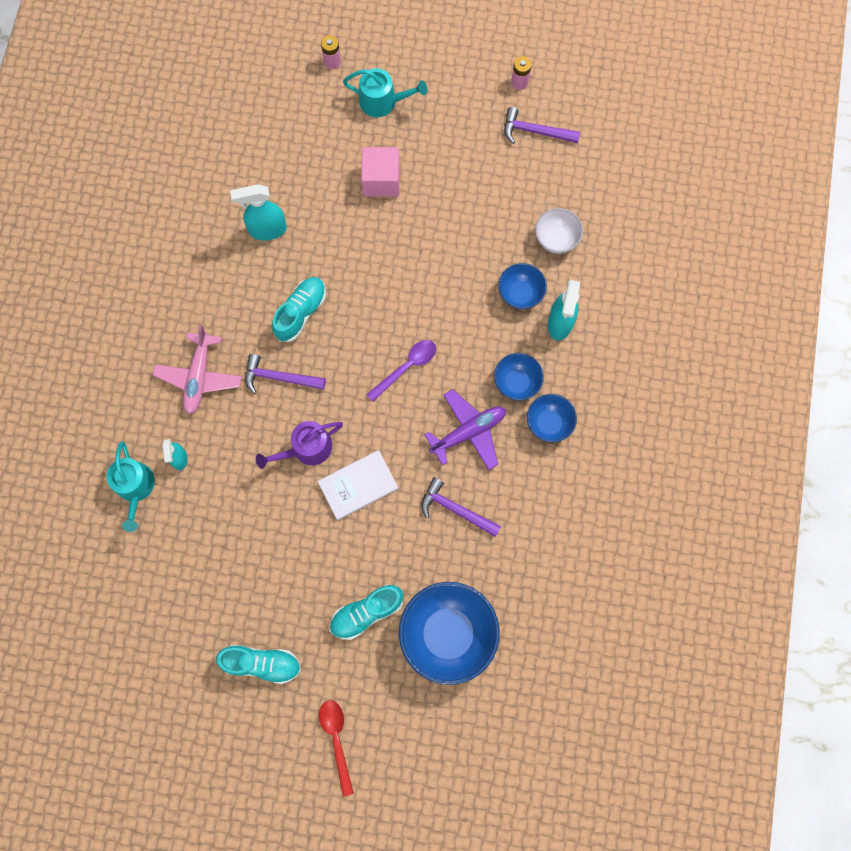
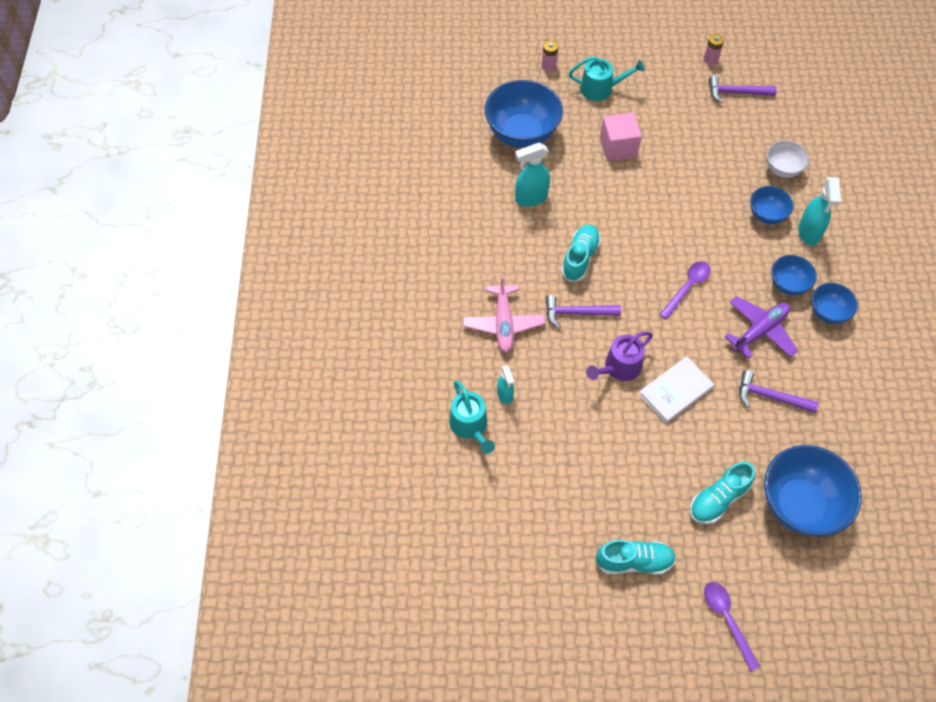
camera: 10 degrees left, 15 degrees down
red spoon [319,700,354,796] -> purple spoon [704,582,760,671]
none -> blue bowl [485,80,563,148]

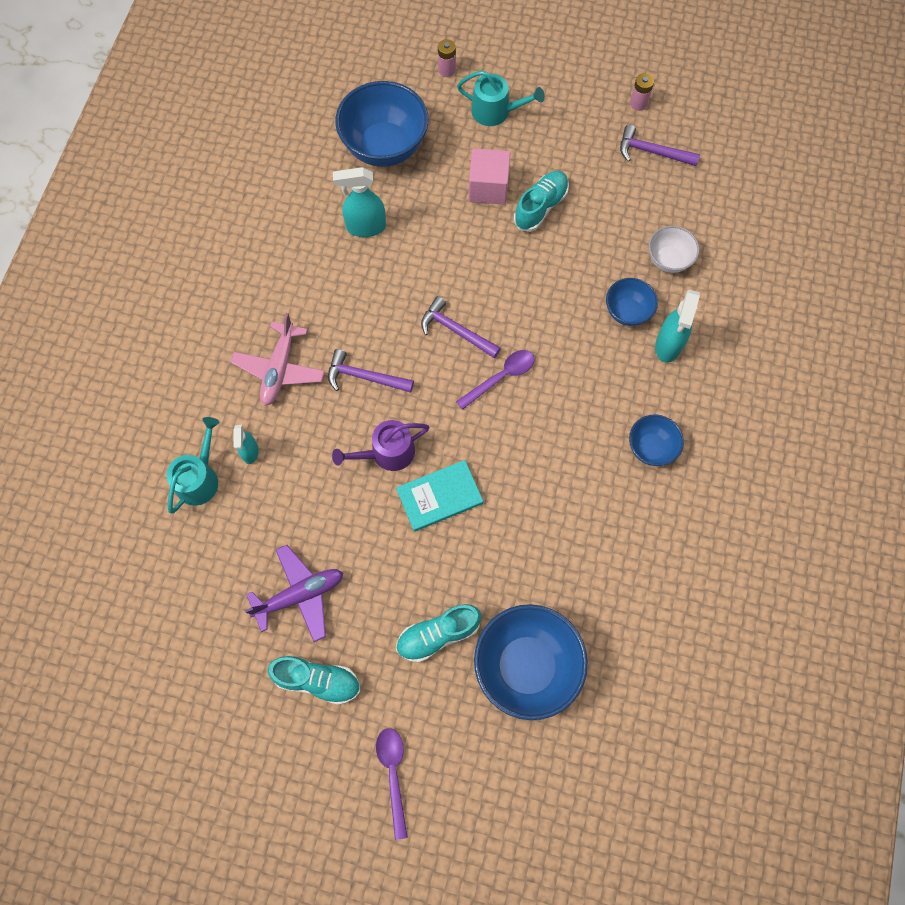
camera: 15 degrees right, 10 degrees up
turquoise watering can [449,381,495,454] -> turquoise watering can turned 150 degrees counterclockwise [166,417,219,514]
turquoise shoe [561,225,601,282] -> turquoise shoe moved to [514,171,569,232]
white book [639,356,714,423] -> turquoise book [396,460,483,532]
purple plane [724,296,798,359] -> purple plane moved to [245,545,343,642]
purple hammer [739,370,819,413] -> purple hammer moved to [421,296,501,358]
blue bowl [771,255,817,296] -> none

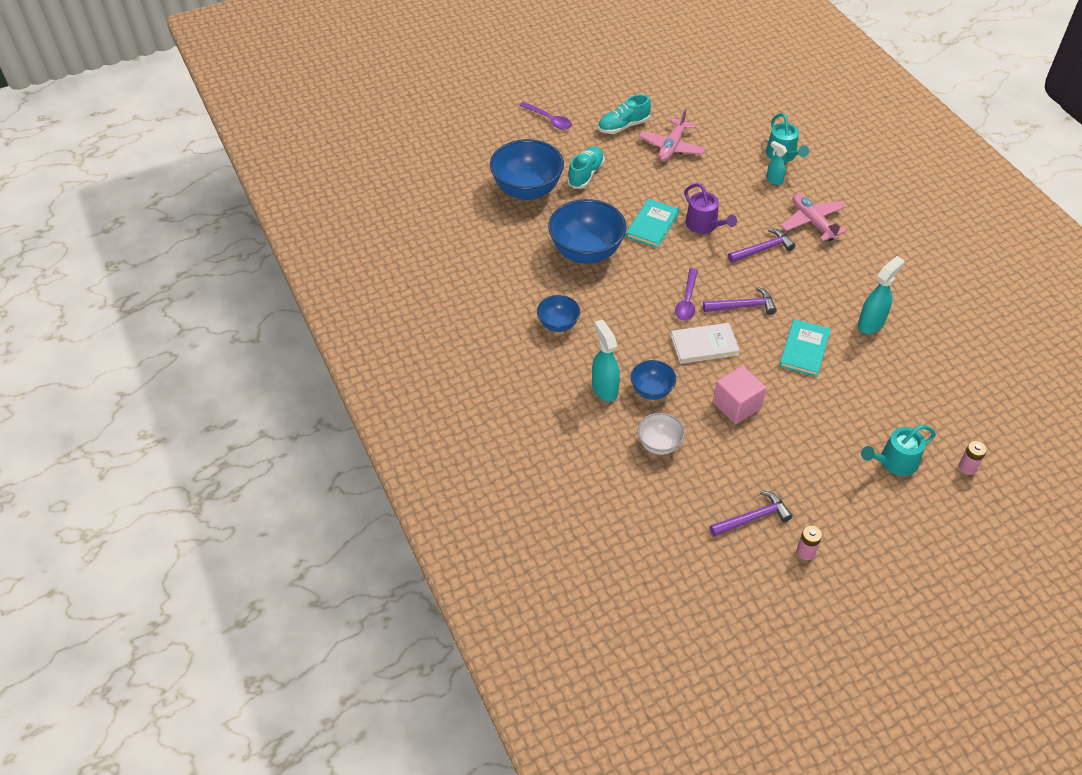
camera: 140 degrees right, 20 degrees down
purple plane [245,545,343,642] -> pink plane [639,108,706,162]
purple watering can [332,420,429,471] -> purple watering can turned 120 degrees clockwise [684,183,737,234]
blue bowl [335,81,429,167] -> blue bowl moved to [548,199,626,264]
pink cube [468,148,510,205] -> pink cube moved to [713,366,766,424]
turquoise shoe [514,171,569,232] -> none
none -> white book [671,323,740,364]
none -> turquoise book [779,319,831,377]

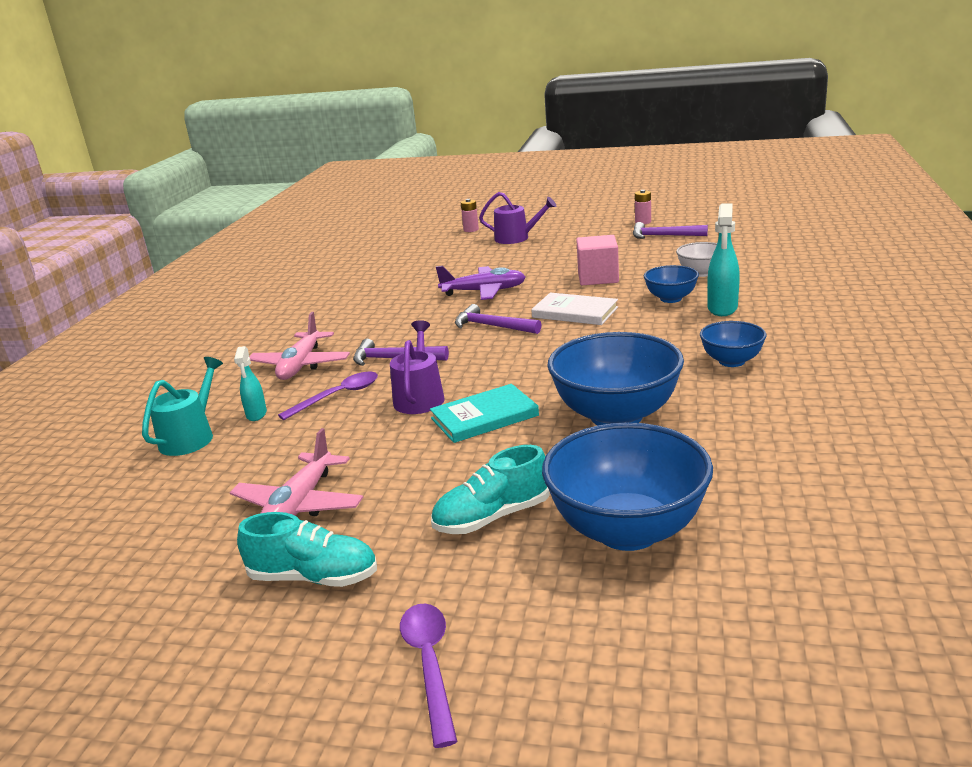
camera: 140 degrees left, 25 degrees down
pink plane [639,108,706,162] -> pink plane turned 135 degrees clockwise [230,428,363,516]
purple spoon [675,268,698,320] -> purple spoon moved to [278,372,378,420]
turquoise book [779,319,831,377] -> purple plane [436,266,526,300]
turquoise spray bottle [858,256,904,334] -> none
turquoise watering can [861,425,936,476] -> purple watering can [479,192,556,244]

